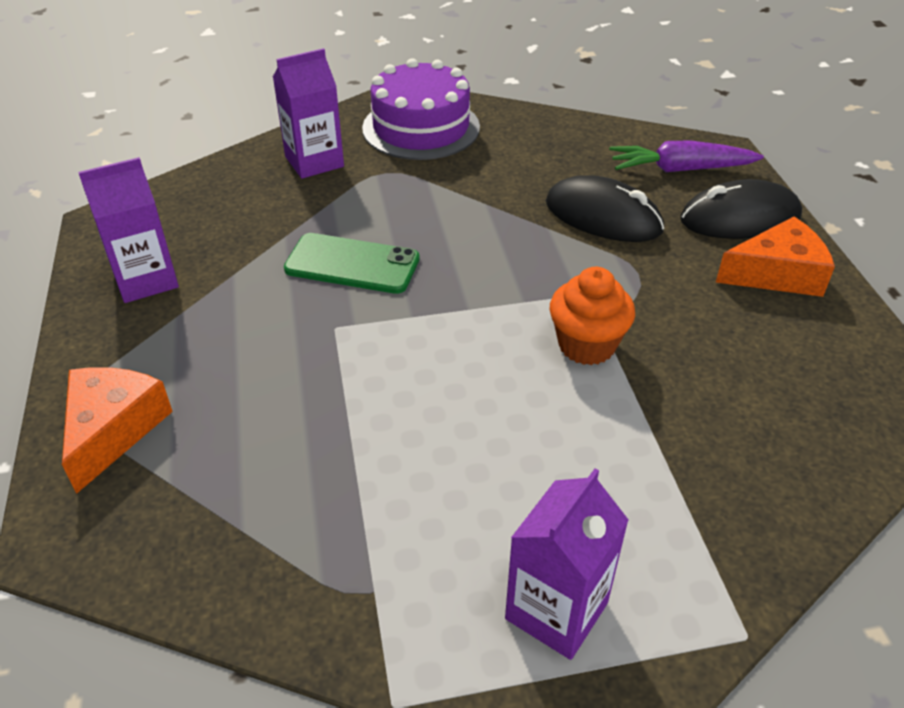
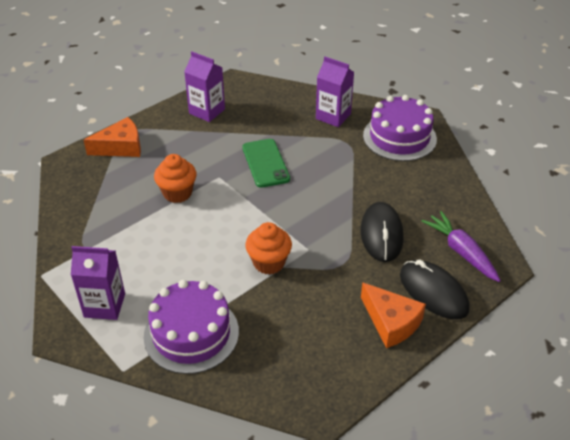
camera: 60 degrees right, 0 degrees up
none -> purple cake [144,280,239,374]
none -> orange cupcake [154,154,197,203]

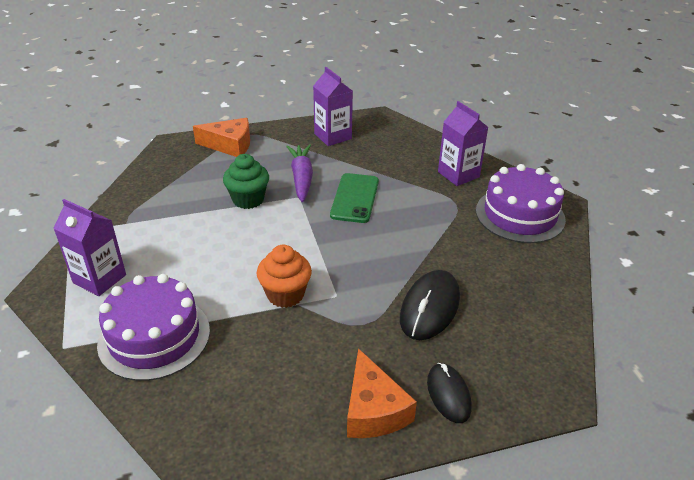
camera: 25 degrees right, 5 degrees down
orange cupcake [154,154,197,203] -> green cupcake [223,154,269,209]
black mouse [400,260,470,319] -> black mouse [427,363,472,423], size x0.65
purple carrot [422,211,501,282] -> purple carrot moved to [286,144,313,202]

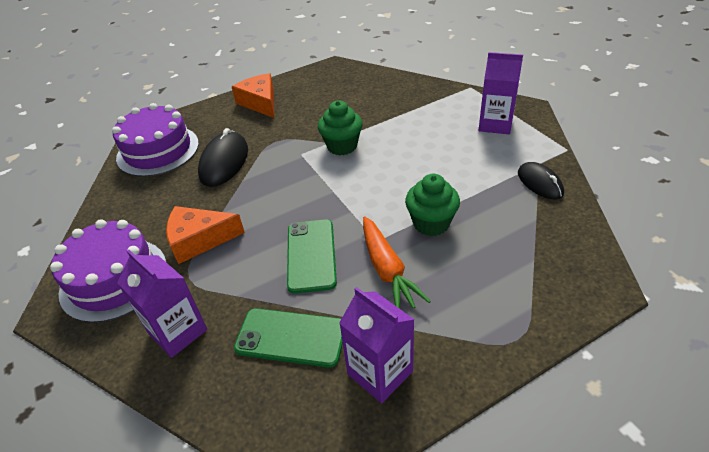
camera: 170 degrees right, 5 degrees up
purple cake [97,274,210,381] -> purple cake moved to [112,103,199,177]
orange cheese [193,118,250,157] -> orange cheese moved to [166,206,245,264]
orange cupcake [257,245,312,308] -> green cupcake [318,101,363,155]
purple carrot [286,144,313,202] -> orange carrot [363,216,431,309]
black mouse [427,363,472,423] -> black mouse moved to [518,162,564,199]
none -> green phone [234,308,343,368]

